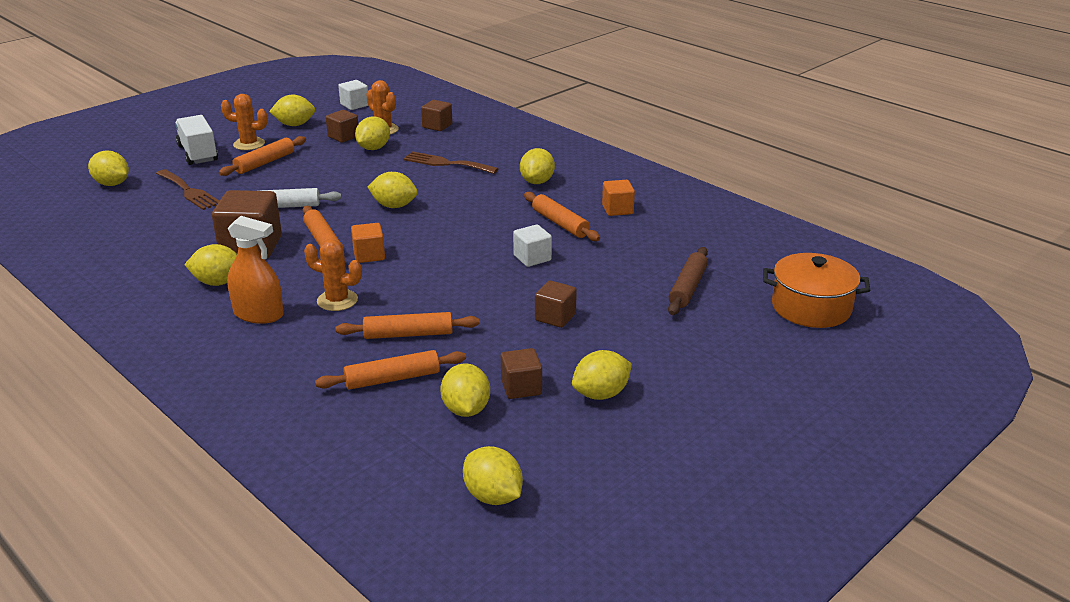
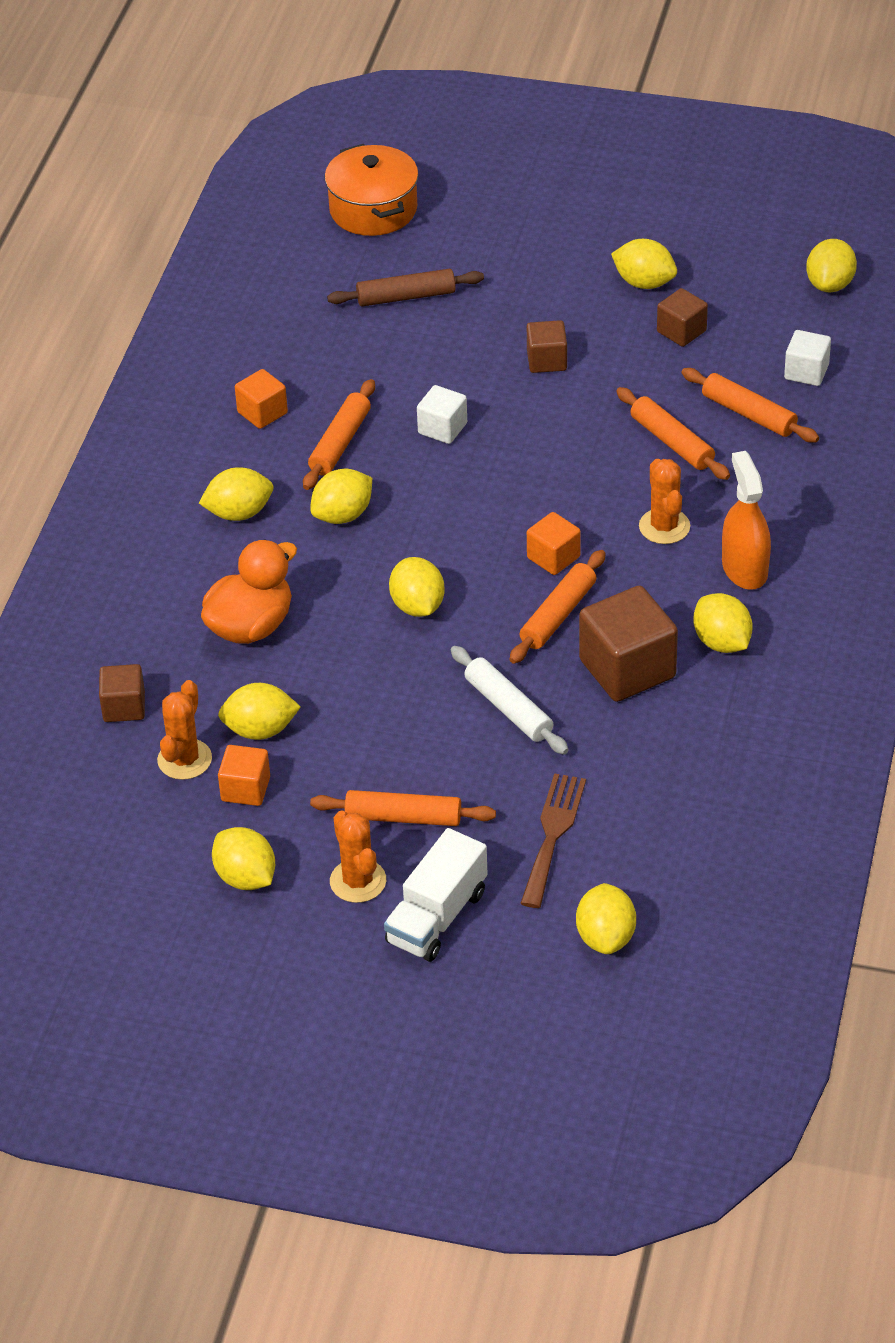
camera: 120 degrees left, 15 degrees up
brown cube [326,110,358,143] -> orange cube [218,745,270,806]
white cube [338,80,368,110] -> white cube moved to [784,330,831,386]
brown fork [403,151,498,174] -> orange duck [201,539,297,644]
yellow lemon [440,363,490,417] -> yellow lemon moved to [310,469,372,524]

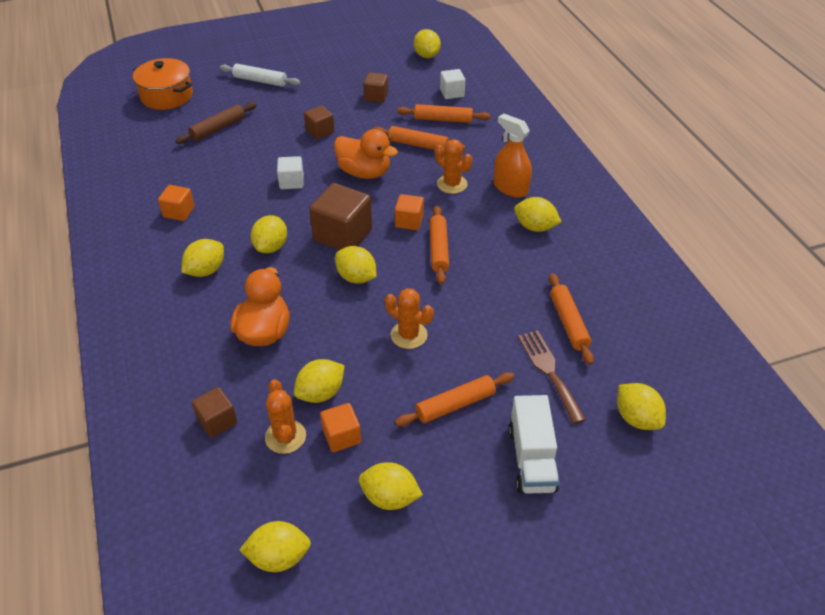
camera: 35 degrees left, 0 degrees up
orange rolling pin [303,379,375,490] -> orange rolling pin moved to [549,273,594,365]
orange cactus [330,811,386,903] -> orange cactus moved to [385,288,434,349]
white rolling pin [451,646,569,754] -> white rolling pin moved to [219,64,301,87]
brown cube [579,586,678,702] -> brown cube moved to [309,183,372,250]
yellow lemon [611,239,677,289] -> yellow lemon moved to [239,521,311,572]
none -> orange duck [334,129,398,179]

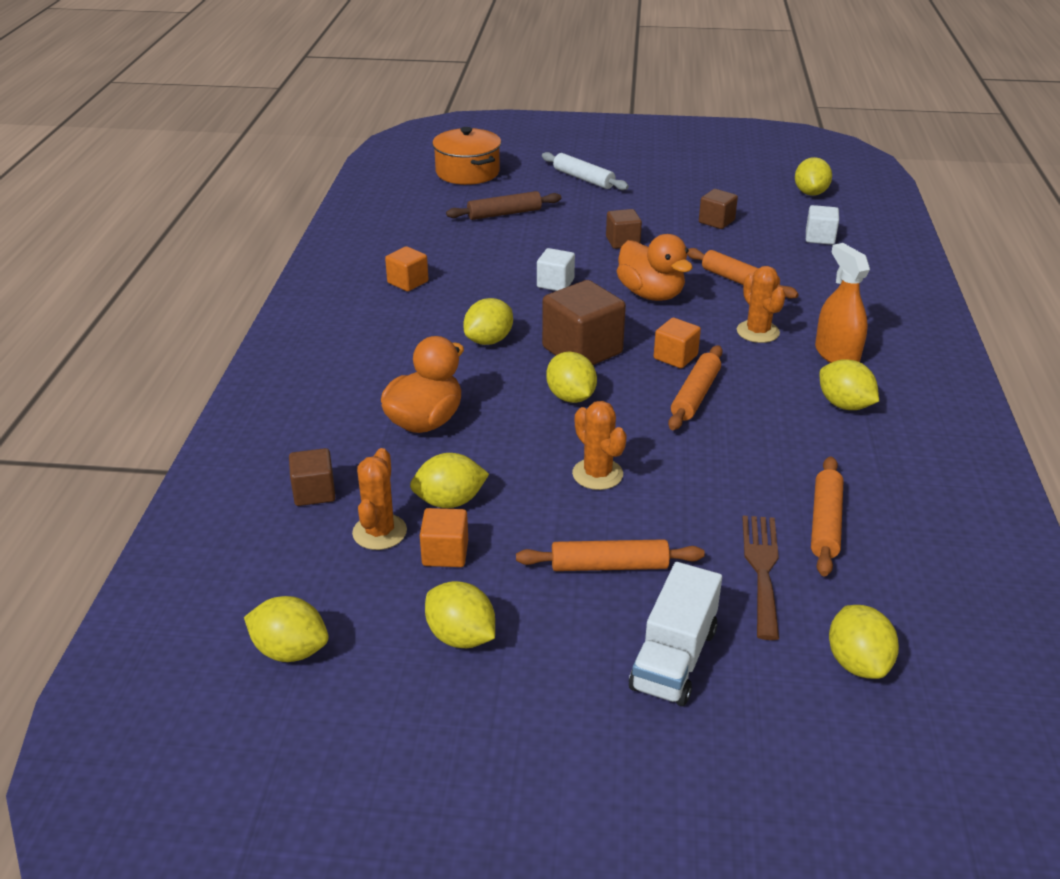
camera: 25 degrees right, 10 degrees down
yellow lemon [182,239,224,277] -> none
orange rolling pin [397,104,491,123] -> none

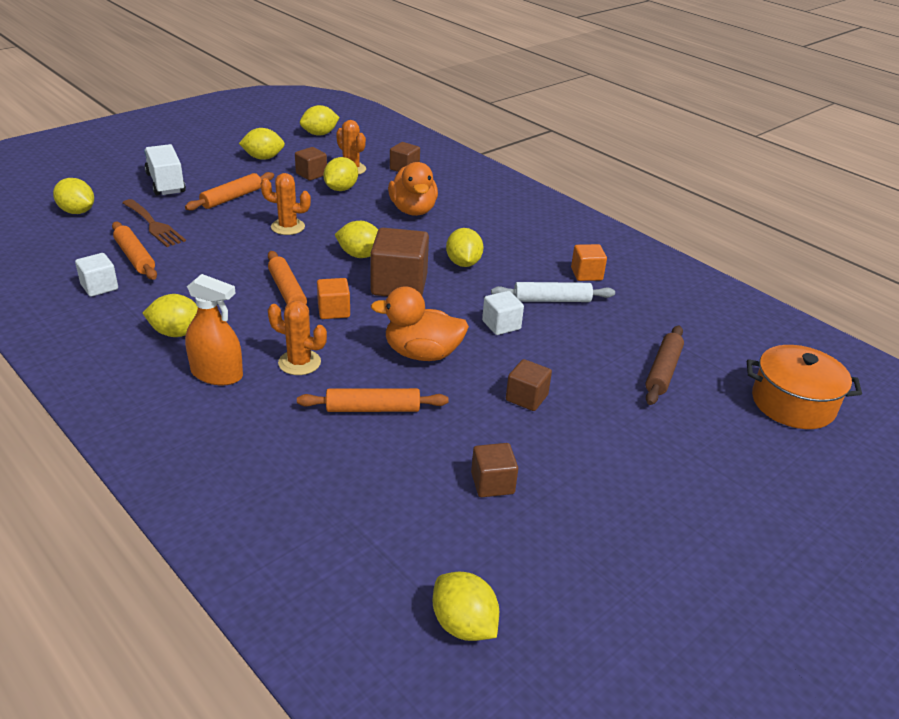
camera: 130 degrees right, 0 degrees up
orange cube [420,508,468,567] -> brown cube [295,147,327,181]
white rolling pin [542,152,629,190] -> white rolling pin moved to [491,282,615,302]
white cube [806,205,839,245] -> white cube moved to [75,253,118,297]

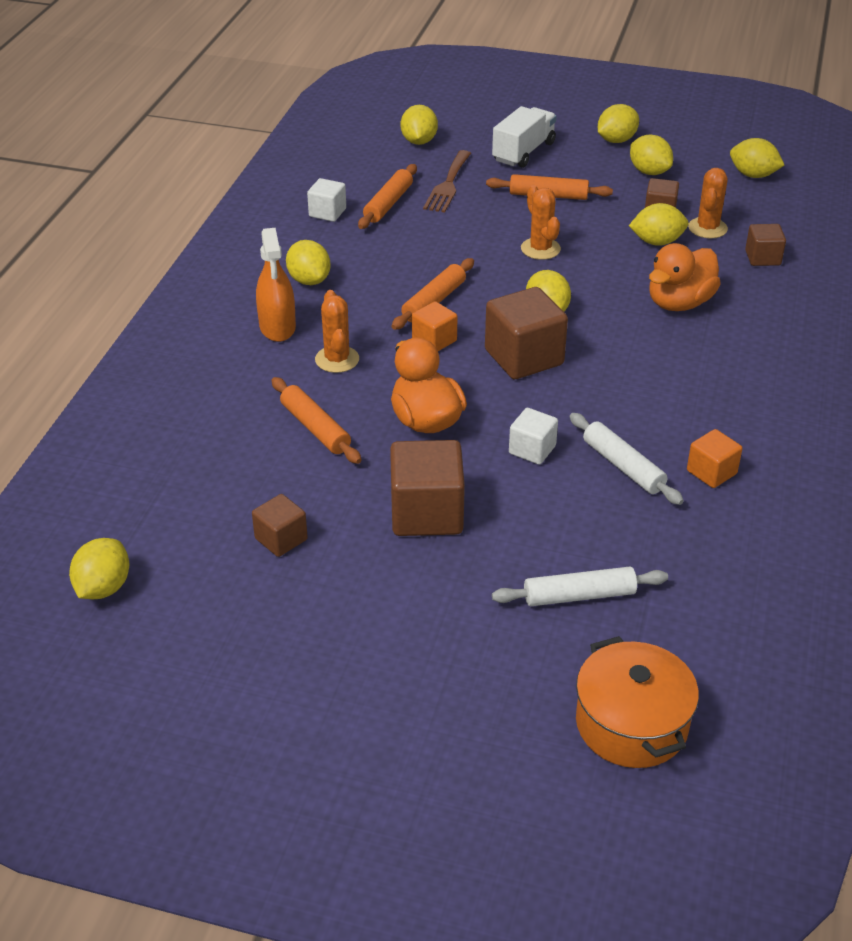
camera: 60 degrees right, 5 degrees up
yellow lemon [446,228,484,267] -> yellow lemon moved to [598,104,639,143]
brown cube [506,359,552,411] -> brown cube [390,440,465,536], size x1.79
brown rolling pin [645,326,684,405] -> white rolling pin [492,566,668,606]

